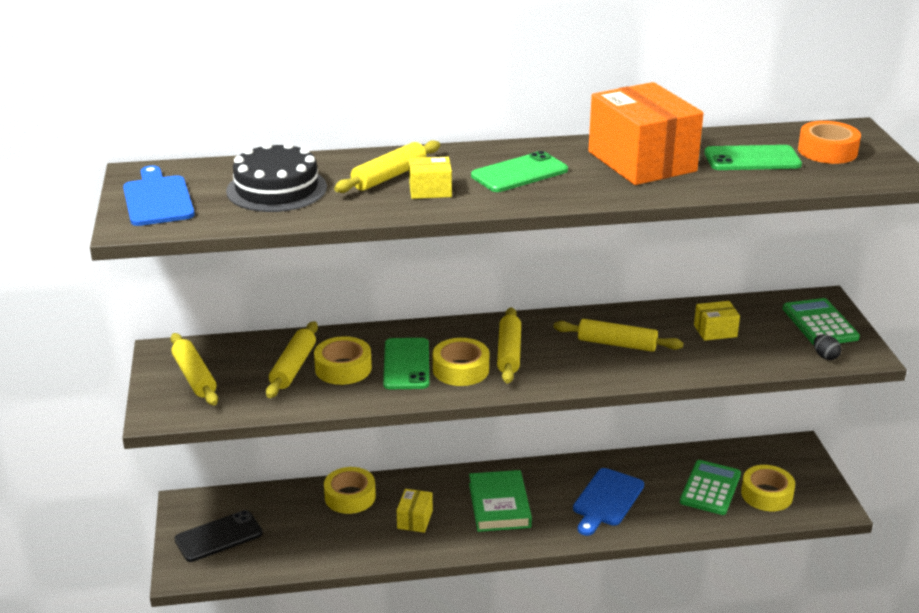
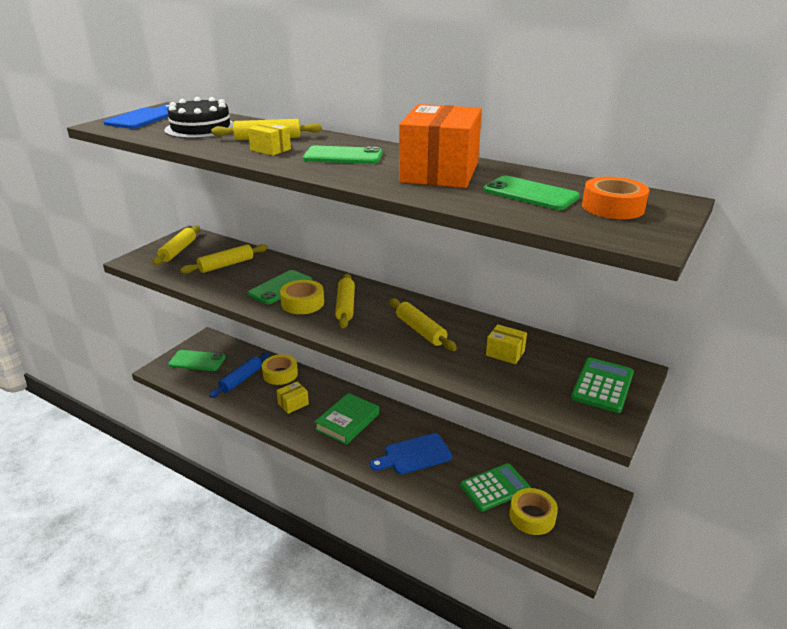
camera: 40 degrees right, 0 degrees up
black phone [174,510,263,562] -> green phone [168,350,226,371]
yellow tape [314,336,372,385] -> none
yellow rolling pin [497,307,521,384] -> yellow rolling pin turned 45 degrees counterclockwise [335,273,355,328]
black egg [814,334,841,360] -> none
none -> blue rolling pin [209,352,270,398]

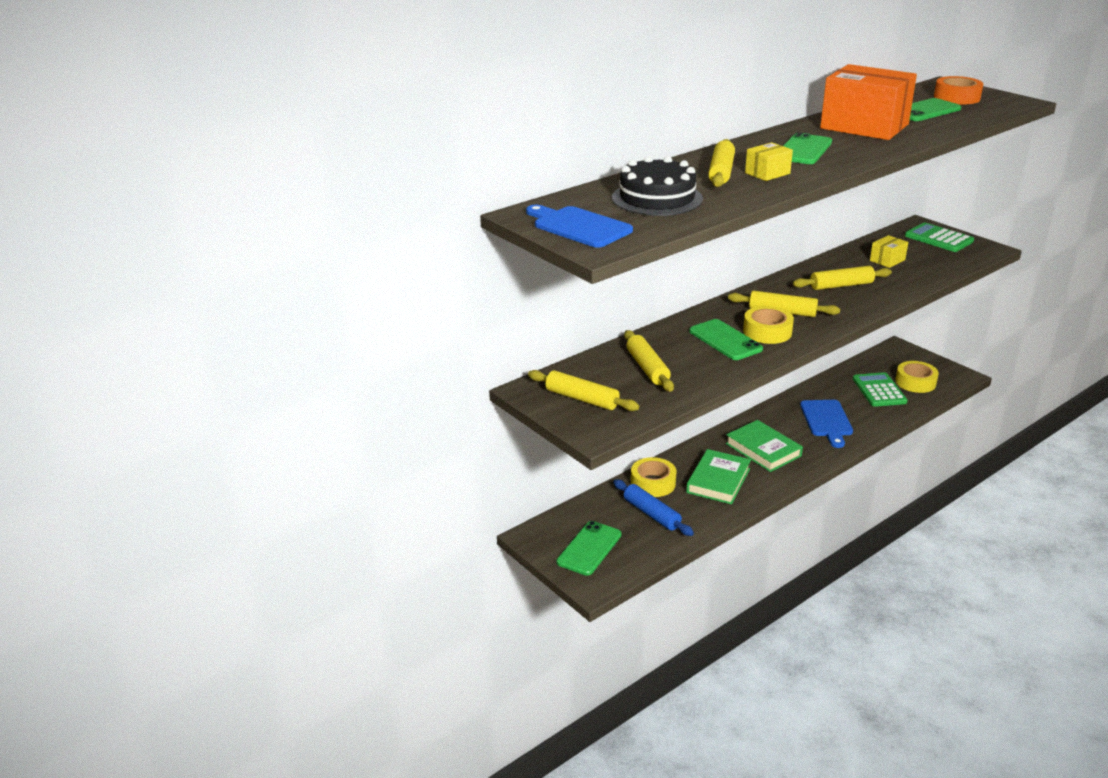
camera: 70 degrees left, 0 degrees up
yellow box [276,381,309,414] -> green book [686,449,751,504]

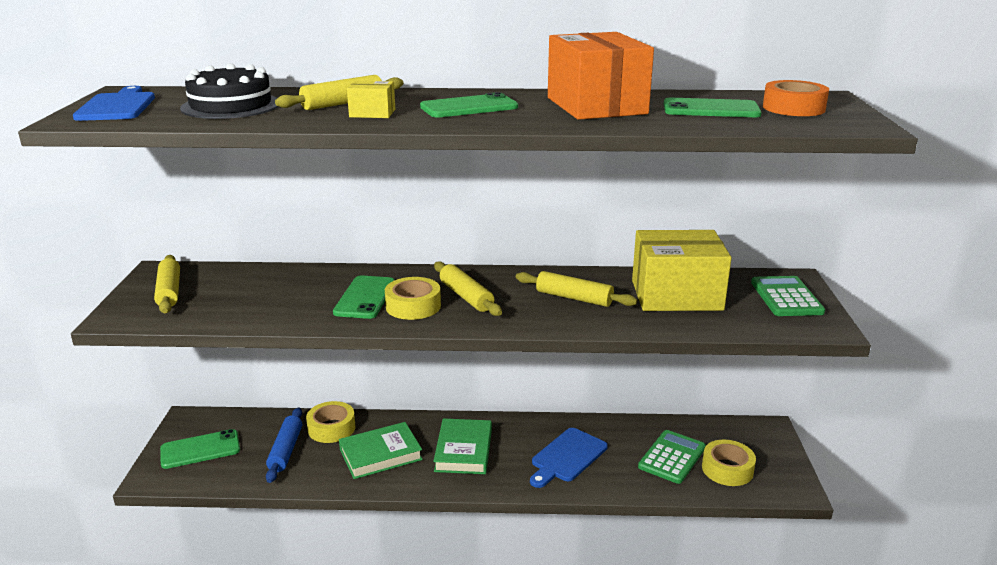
camera: 40 degrees right, 5 degrees down
yellow rolling pin [624,330,674,392] -> none
yellow box [870,235,908,268] -> yellow box [632,230,732,311], size x2.28

